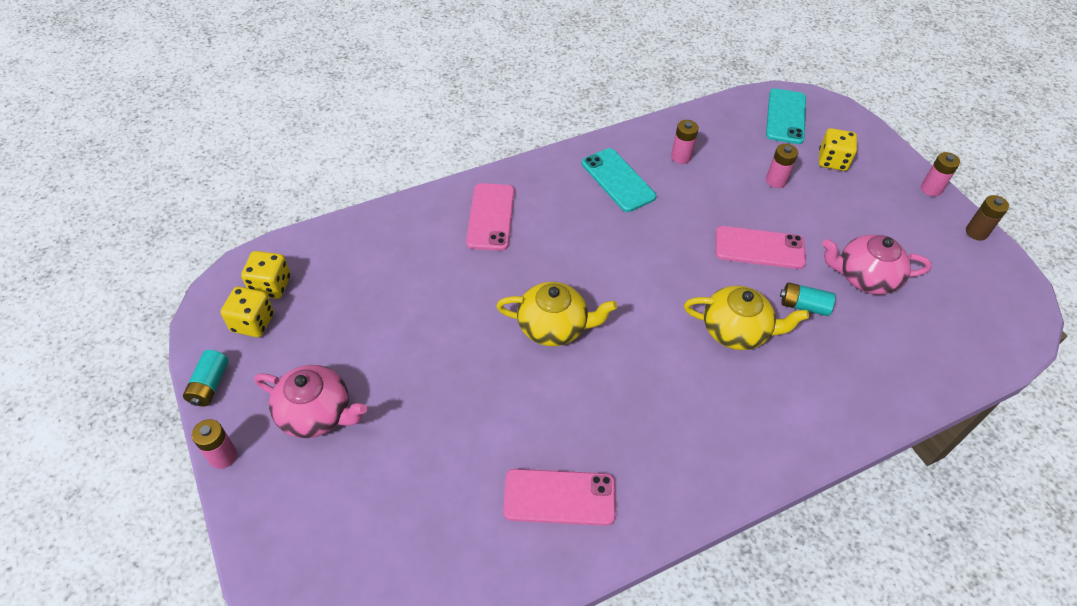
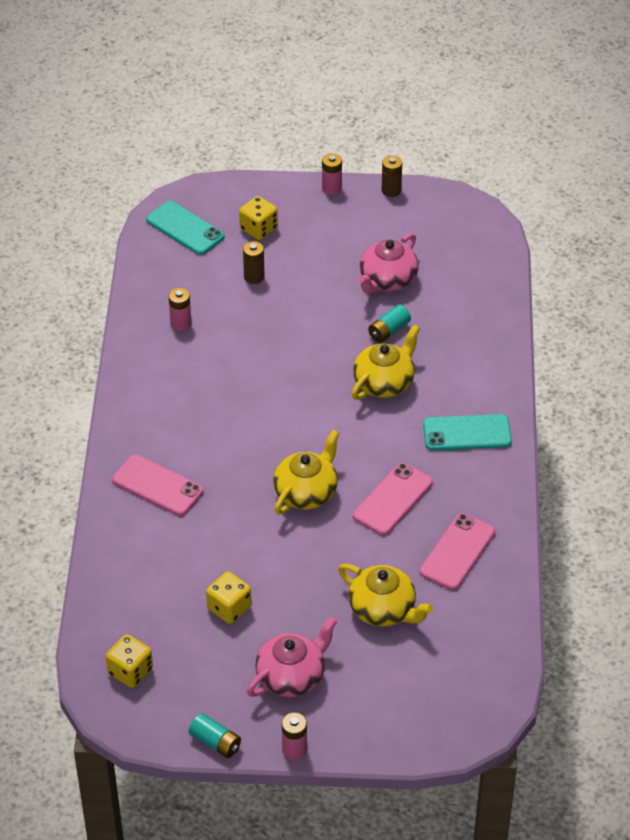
camera: 60 degrees left, 5 degrees down
yellow dice [221,287,274,337] -> yellow dice moved to [206,571,251,624]
turquoise phone [582,148,656,212] -> turquoise phone moved to [423,414,512,451]
pink phone [716,226,806,269] -> pink phone moved to [353,463,433,535]
pink battery [766,144,798,188] -> brown battery [243,241,265,284]
none -> yellow teapot [338,564,433,627]

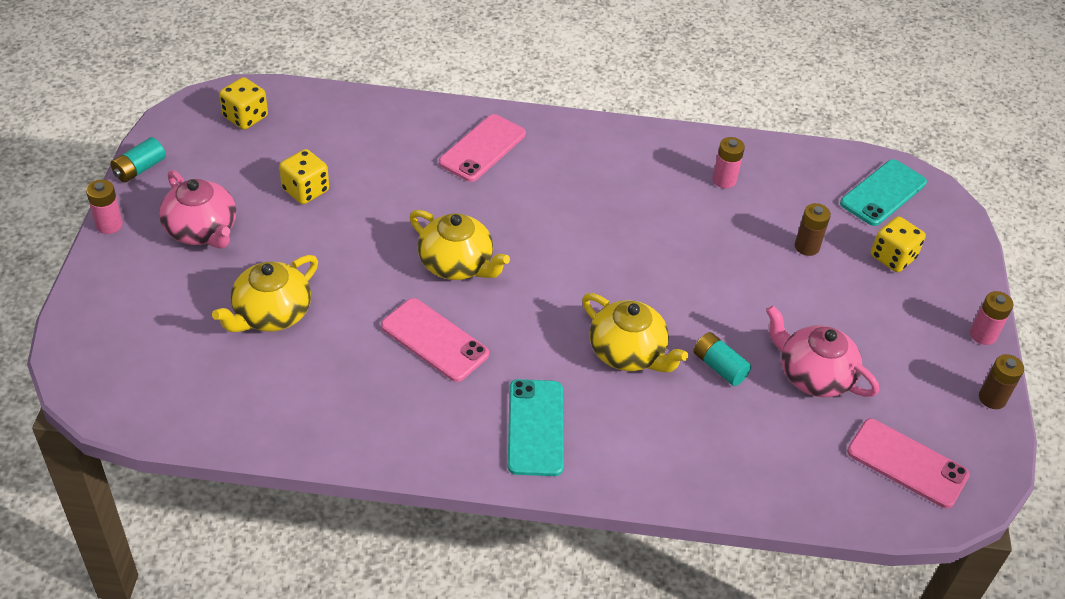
camera: 90 degrees right, 0 degrees up
pink phone [419,513,495,590] -> pink phone moved to [847,419,970,509]

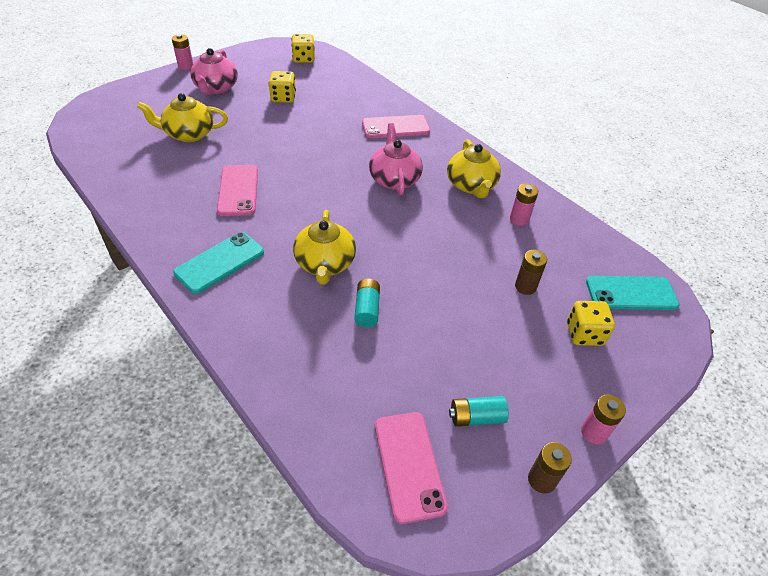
camera: 45 degrees right, 0 degrees up
turquoise battery [111,137,166,183] -> turquoise battery moved to [449,396,509,427]
yellow teapot [409,210,510,280] -> yellow teapot moved to [447,139,501,198]
pink teapot [766,305,879,397] -> pink teapot moved to [369,123,423,196]

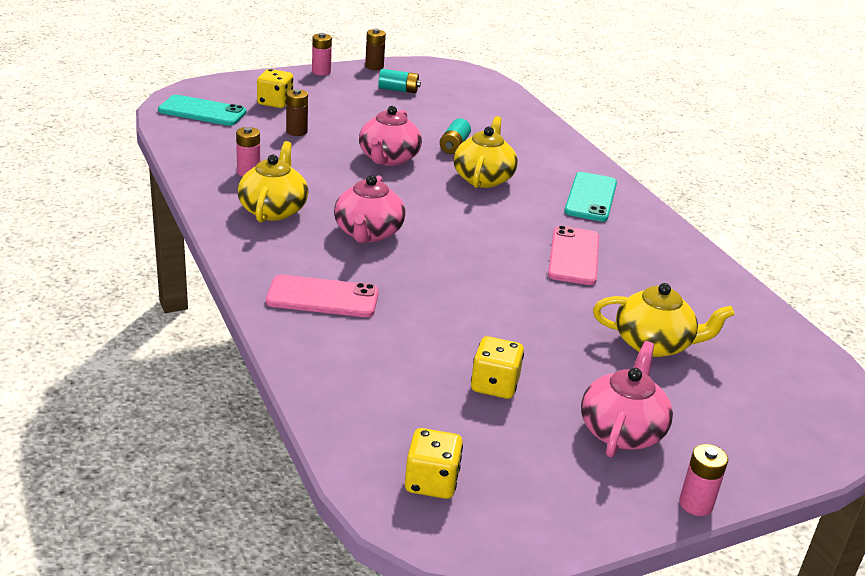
camera: 165 degrees left, 15 degrees down
turquoise phone [173,232,264,294] -> turquoise phone turned 45 degrees counterclockwise [564,172,617,222]
pink phone [375,412,448,524] -> none
none -> pink teapot [359,106,422,166]

